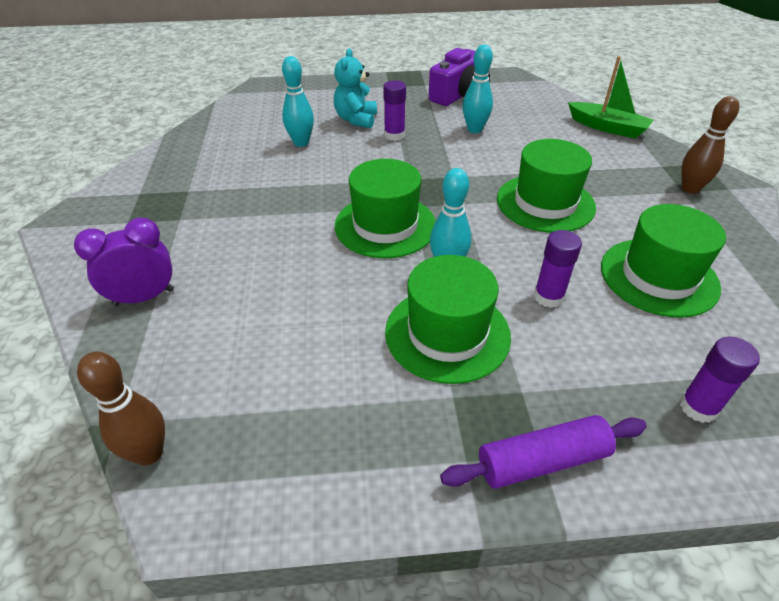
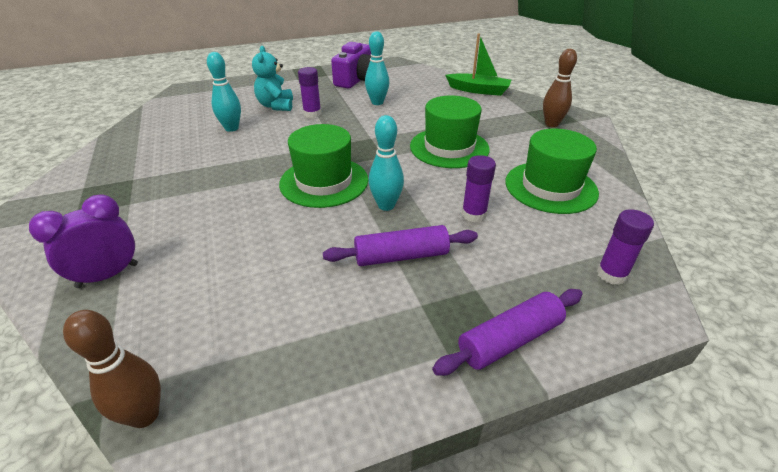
camera: 15 degrees left, 5 degrees down
green hat [385,255,511,384] -> purple rolling pin [323,225,478,266]

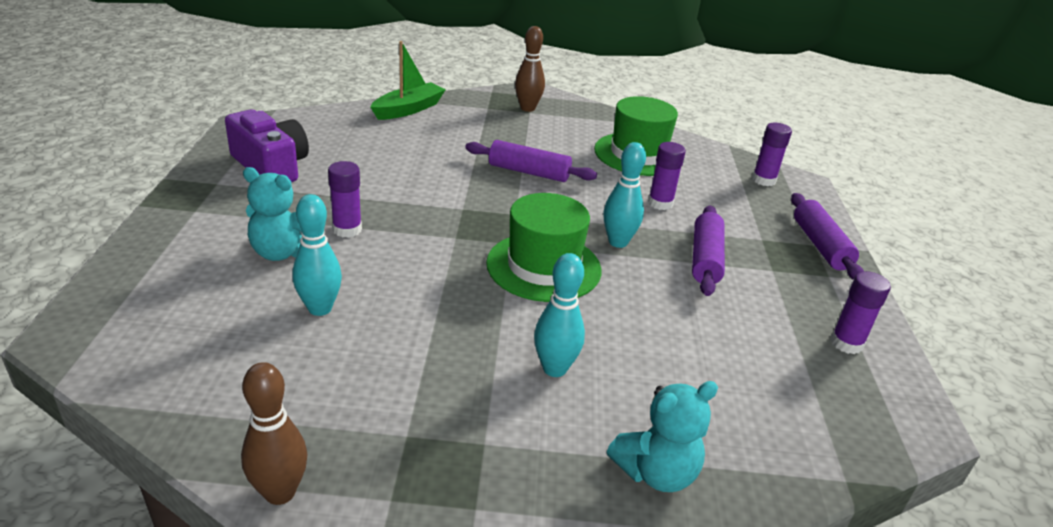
camera: 70 degrees left, 5 degrees down
purple clock [29,194,138,288] -> turquoise teddy bear [607,381,718,492]
brown bowling pin [63,310,161,428] -> brown bowling pin moved to [241,362,308,505]
turquoise bowling pin [365,31,389,105] -> turquoise bowling pin moved to [534,253,585,377]
green hat [410,96,490,168] -> purple rolling pin [465,140,597,182]
none -> purple glue stick [830,271,891,354]

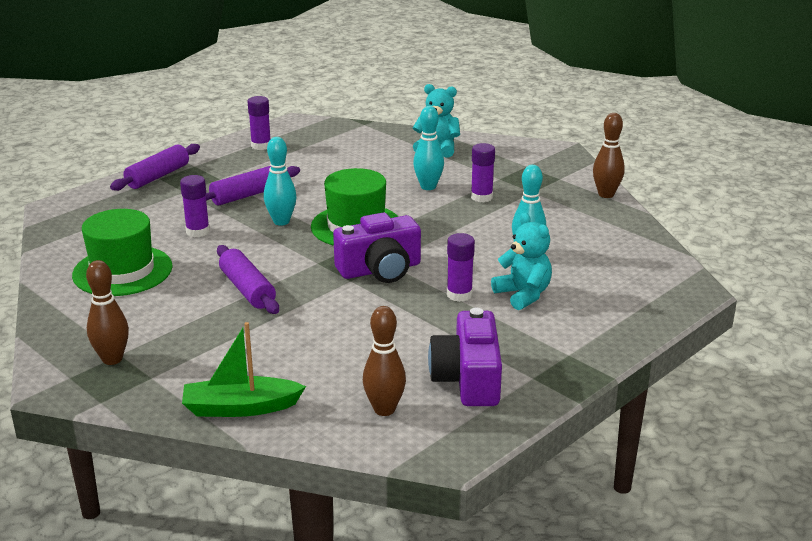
camera: 135 degrees left, 5 degrees down
purple glue stick [752,123,792,186] -> purple glue stick moved to [471,143,495,202]
none -> purple camera [333,213,421,283]
none -> brown bowling pin [363,306,406,416]

